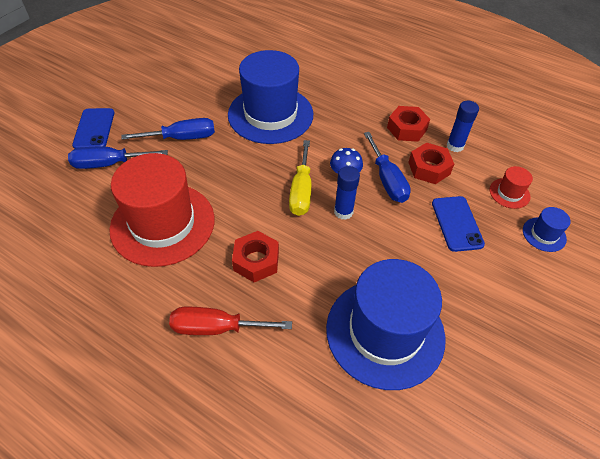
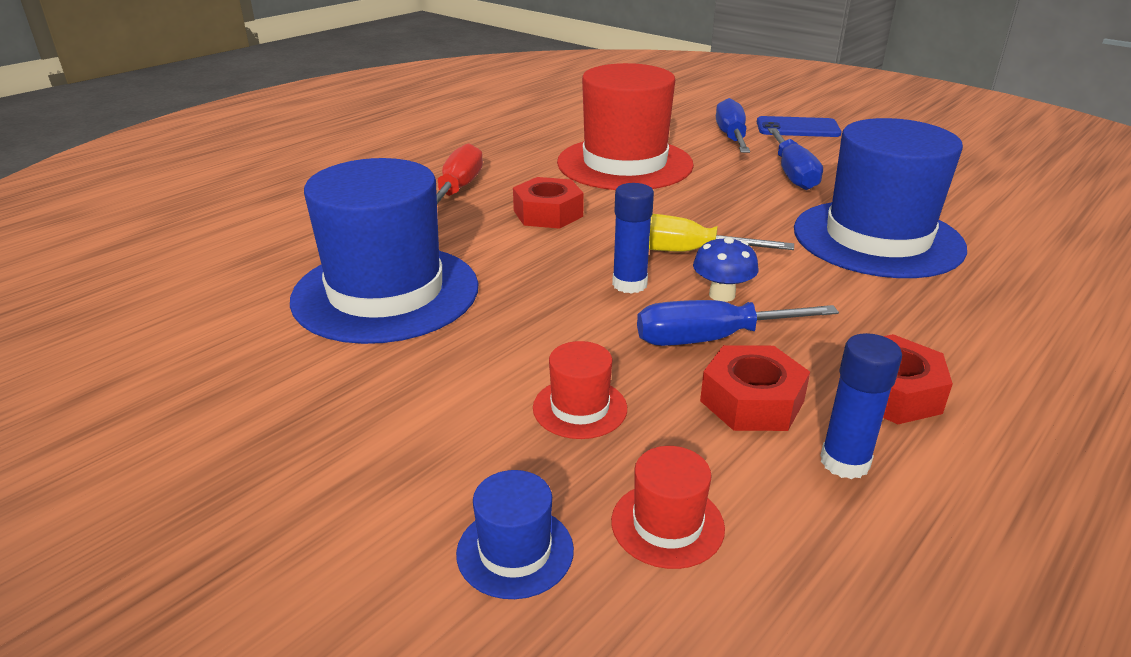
camera: 100 degrees right, 20 degrees down
blue phone [432,196,485,252] -> red hat [533,341,627,439]

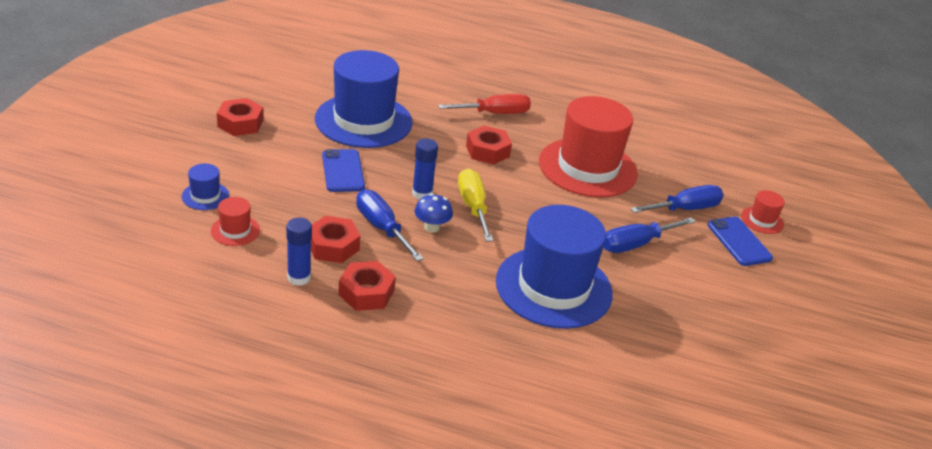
camera: 60 degrees right, 5 degrees up
red hat [533,341,627,439] -> red hat moved to [741,190,785,234]
none -> red nut [217,98,263,136]
none -> blue phone [322,149,365,192]

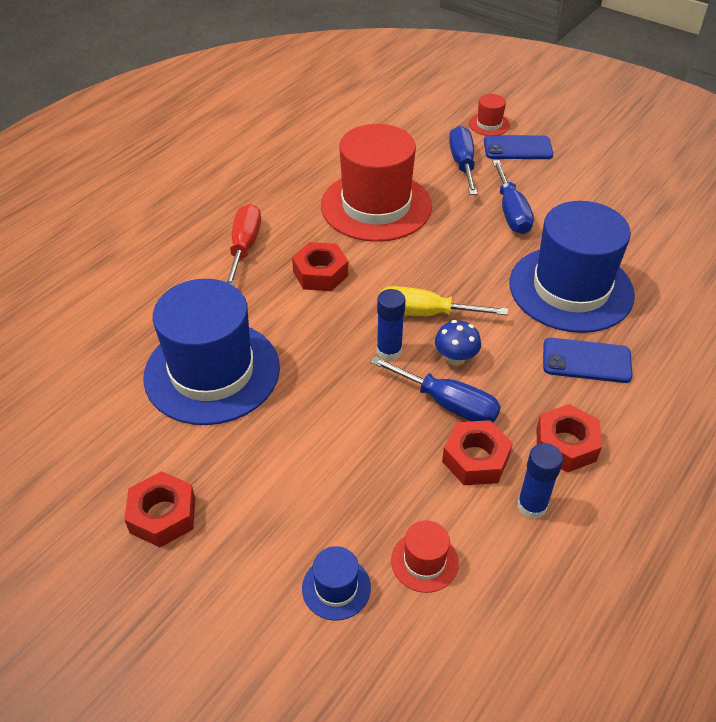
camera: 65 degrees left, 10 degrees up
blue phone [322,149,365,192] -> blue phone moved to [543,338,633,383]
blue screwdriver [356,189,424,261] -> blue screwdriver turned 135 degrees counterclockwise [370,356,501,423]

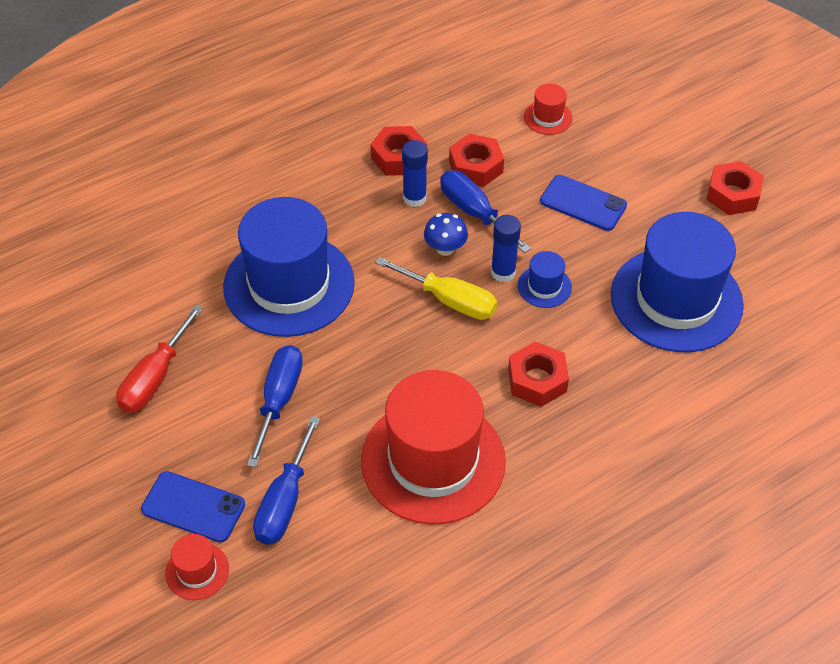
camera: 160 degrees left, 5 degrees up
red screwdriver [226,204,261,285] -> red screwdriver moved to [116,305,203,413]
blue hat [302,546,371,621] -> blue hat moved to [518,251,572,308]
blue glue stick [517,443,563,519] -> blue glue stick moved to [402,140,428,207]
blue phone [543,338,633,383] -> blue phone moved to [540,175,627,231]

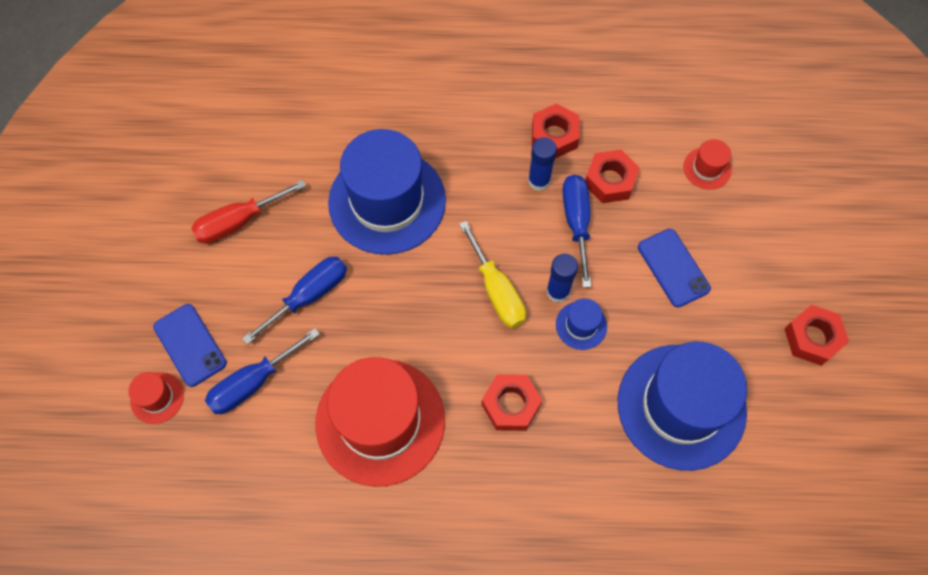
camera: 35 degrees right, 15 degrees up
blue mushroom [424,213,468,256] -> none

